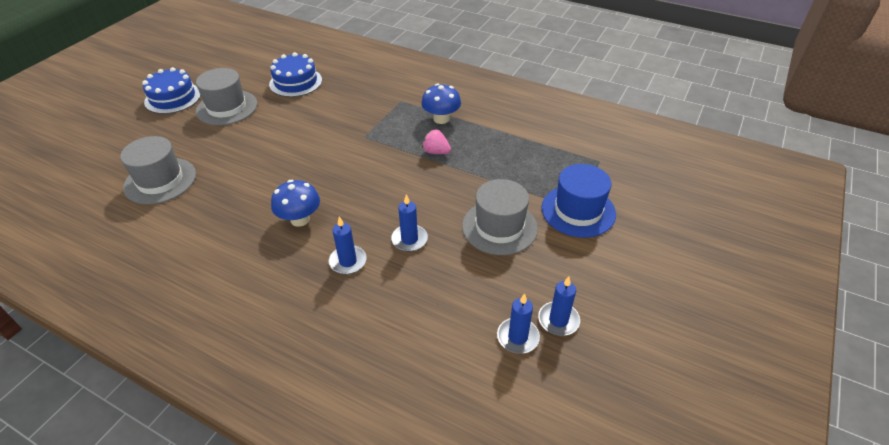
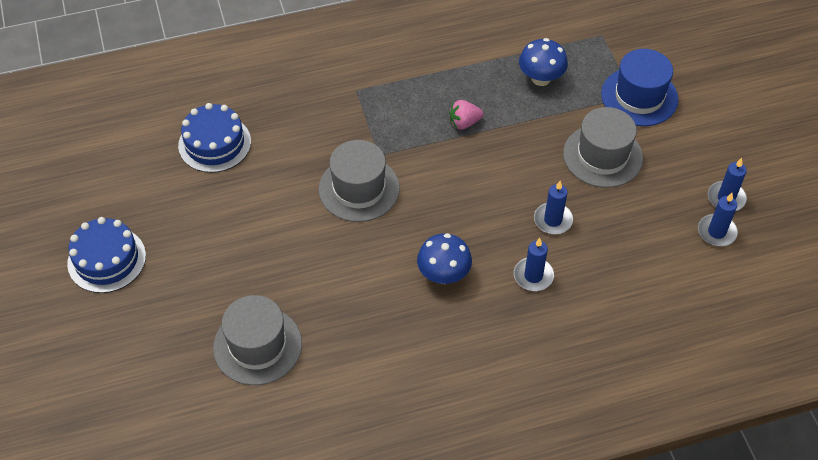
camera: 45 degrees left, 10 degrees up
grey hat [196,68,257,125] -> grey hat moved to [318,140,400,222]
blue mushroom [421,84,461,124] -> blue mushroom moved to [519,38,568,86]

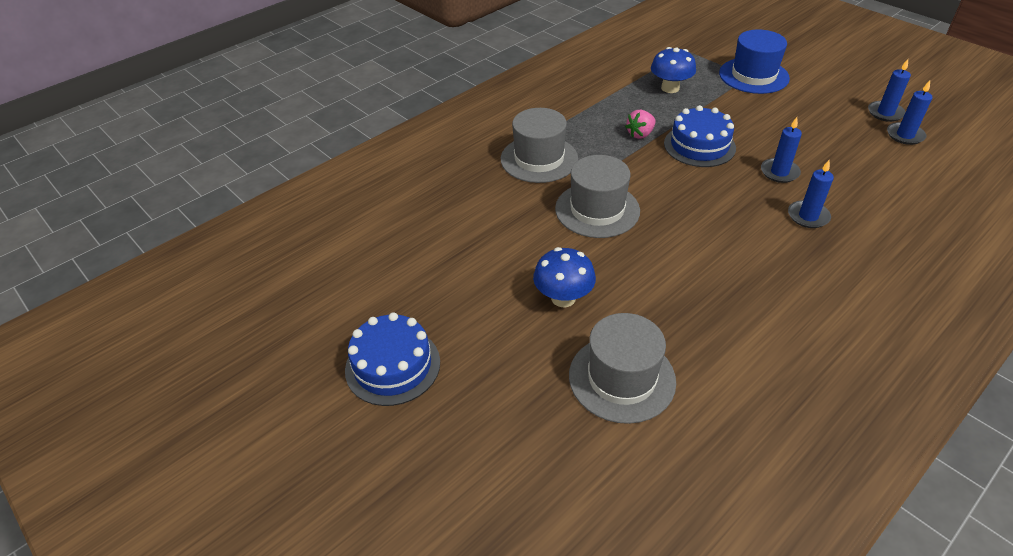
camera: 25 degrees left, 10 degrees down
blue cake [178,103,251,173] -> blue cake moved to [664,105,736,167]
blue mushroom [417,233,472,284] -> blue mushroom moved to [533,247,596,307]
grey hat [563,107,643,188] -> grey hat moved to [501,108,578,183]

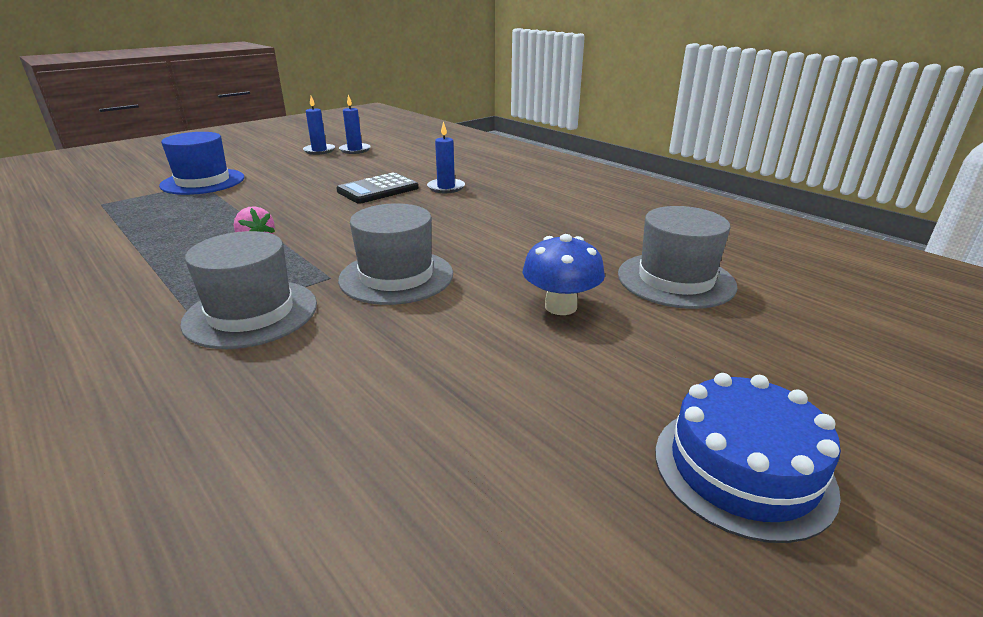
camera: 90 degrees left, 15 degrees down
blue mushroom [651,47,696,93] -> none
blue cake [664,105,736,167] -> none
blue candle [761,117,802,183] -> black calculator [336,172,419,204]

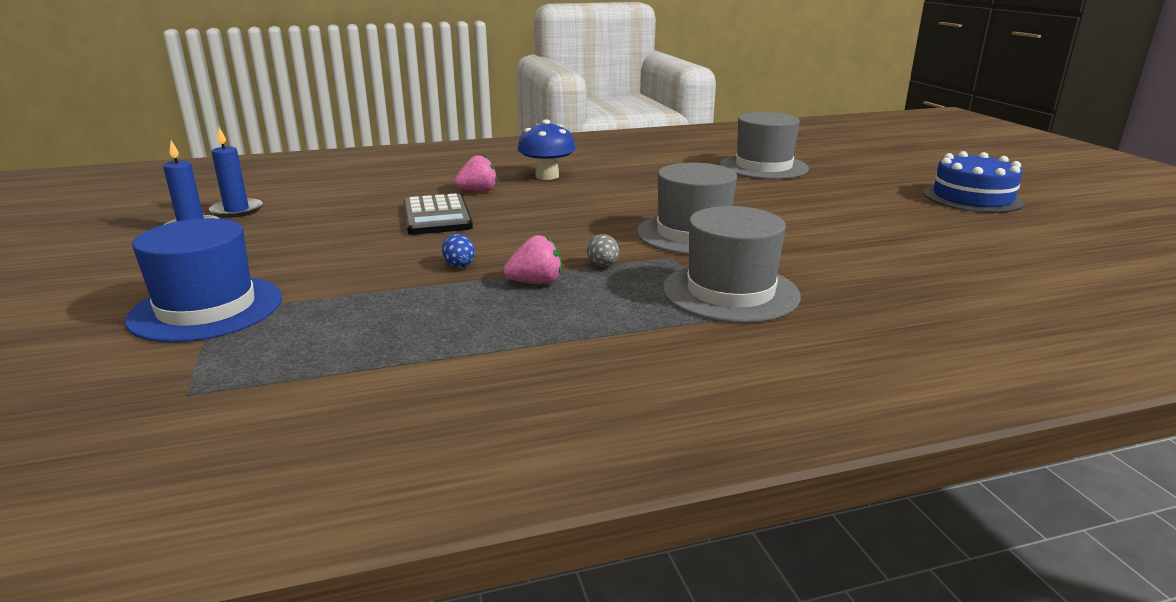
camera: 65 degrees left, 5 degrees down
blue candle [427,121,465,193] -> pink strawberry [454,155,497,192]
blue mushroom [523,234,605,315] -> blue mushroom moved to [518,119,576,180]
none -> blue egg [442,234,475,268]
none -> grey egg [587,234,619,267]

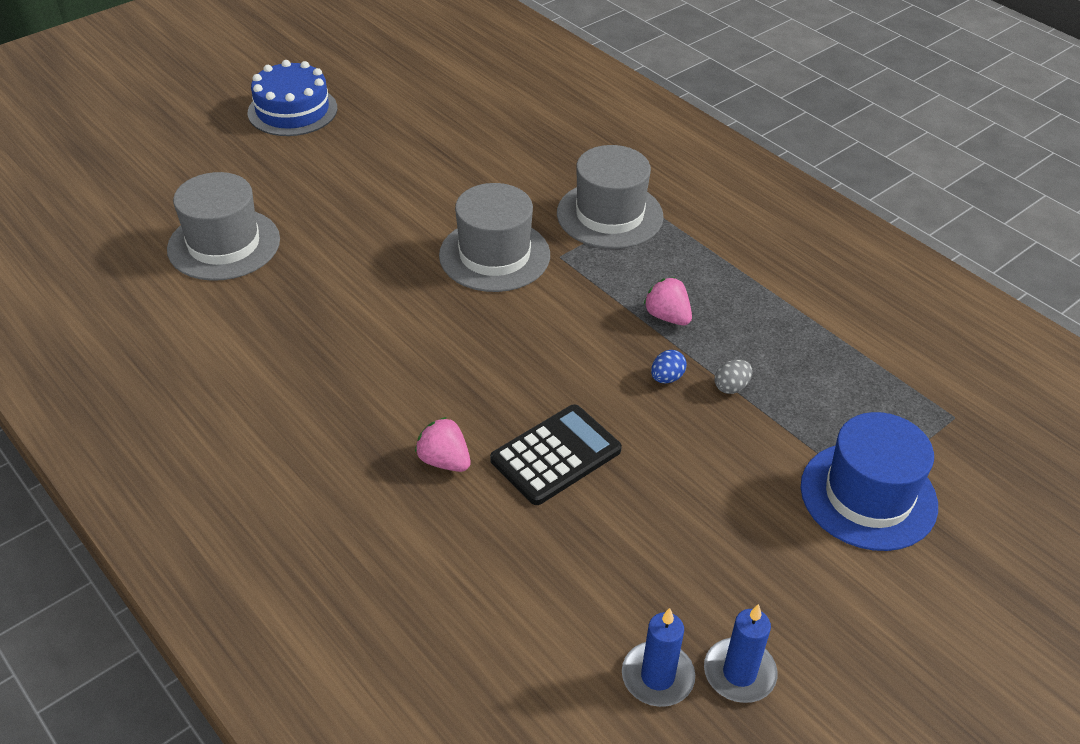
camera: 115 degrees left, 20 degrees up
blue mushroom [518,119,576,180] -> none
grey egg [587,234,619,267] -> grey egg moved to [714,360,752,394]

